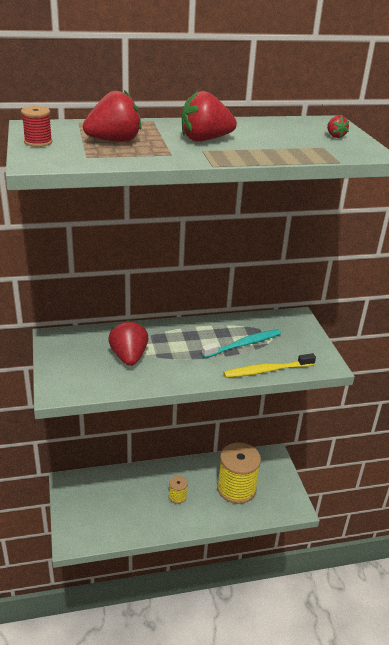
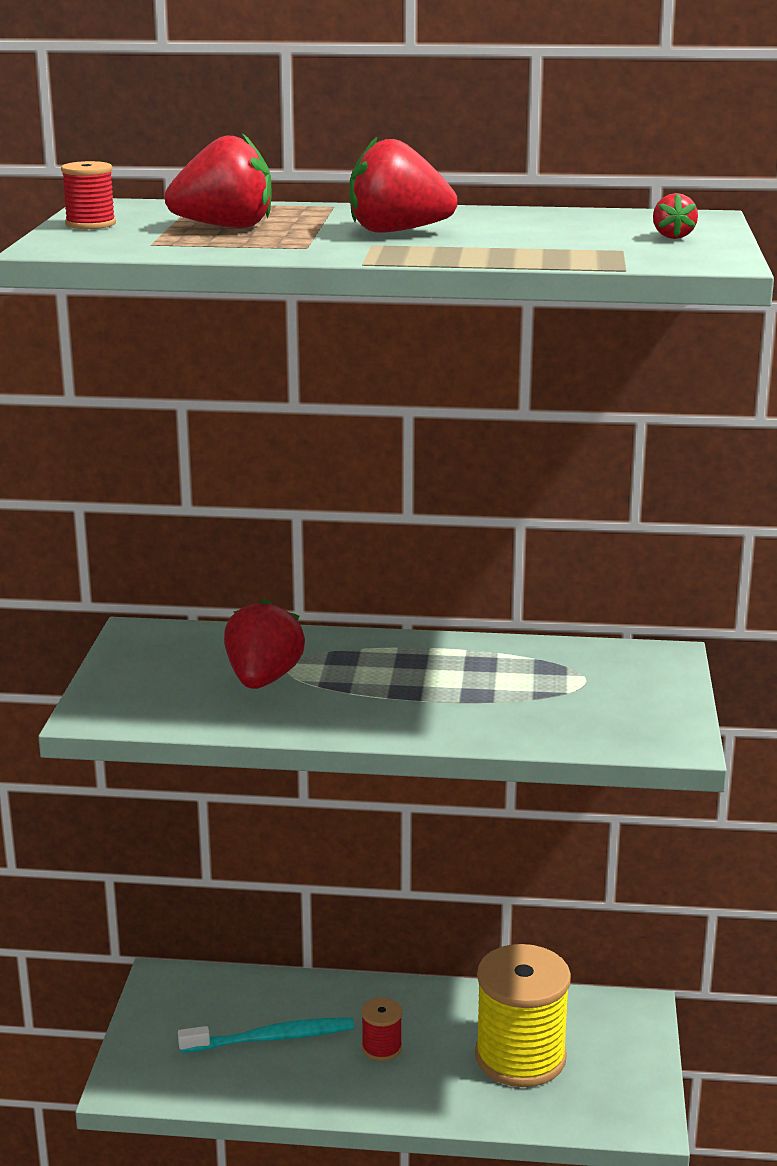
camera: 20 degrees right, 10 degrees down
yellow spool [169,476,188,504] -> red spool [361,997,402,1061]
turquoise toothbrush [202,329,281,358] -> turquoise toothbrush moved to [178,1017,354,1053]
yellow toothbrush [223,353,316,378] -> none

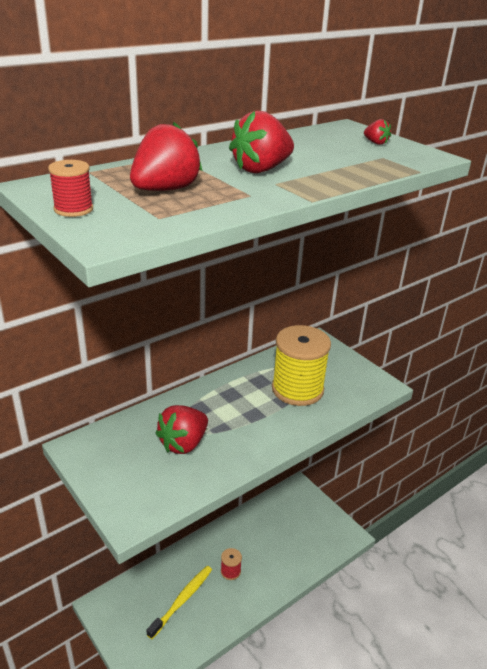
camera: 45 degrees left, 10 degrees up
turquoise toothbrush [178,1017,354,1053] -> yellow toothbrush [146,566,212,639]
red strawberry [224,599,305,689] -> red strawberry turned 105 degrees counterclockwise [156,405,208,454]
yellow spool [475,944,571,1087] -> yellow spool moved to [272,325,331,406]

